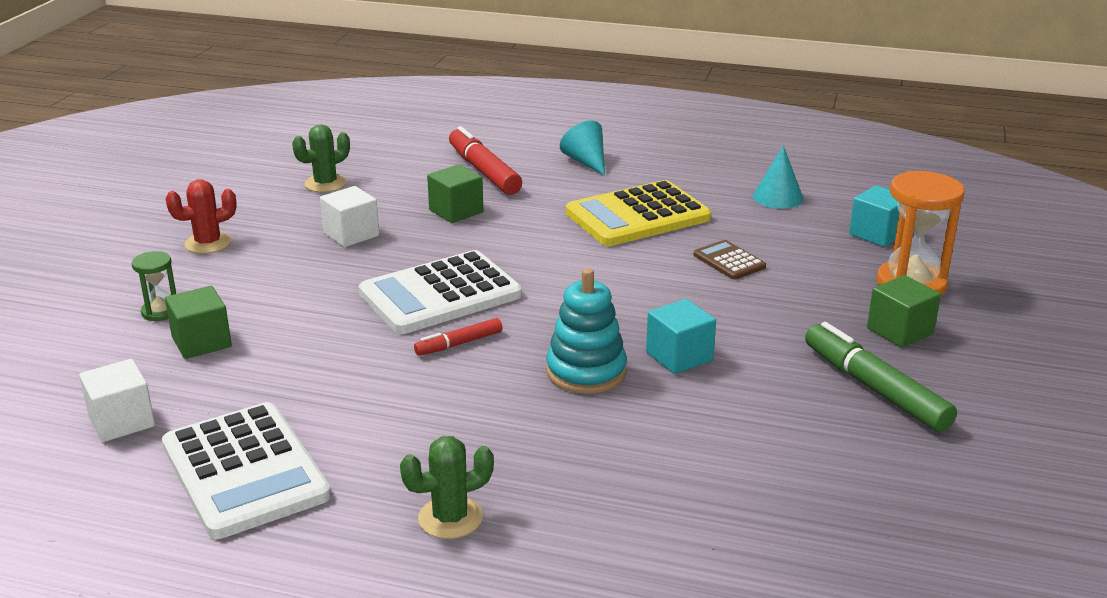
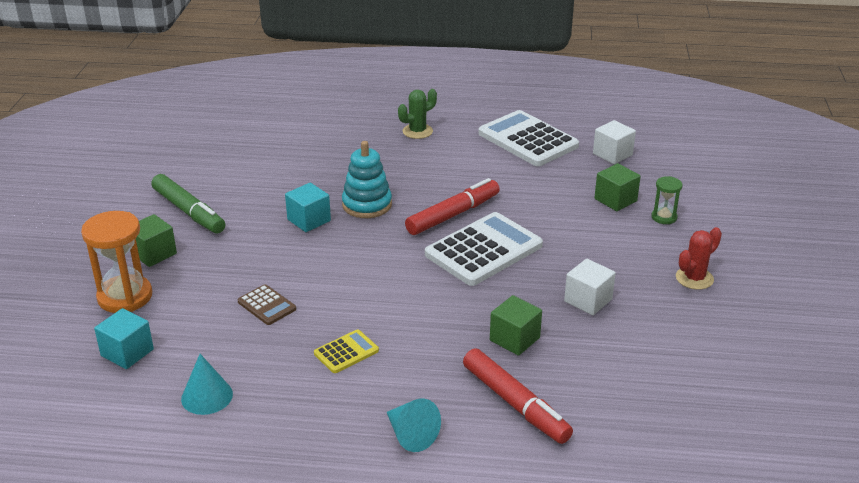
camera: 170 degrees right, 5 degrees up
green cactus [292,124,350,192] -> none
red marker [414,318,502,356] -> red marker [405,178,500,235], size x1.86
yellow calculator [566,180,711,246] -> yellow calculator [314,329,379,373], size x0.48

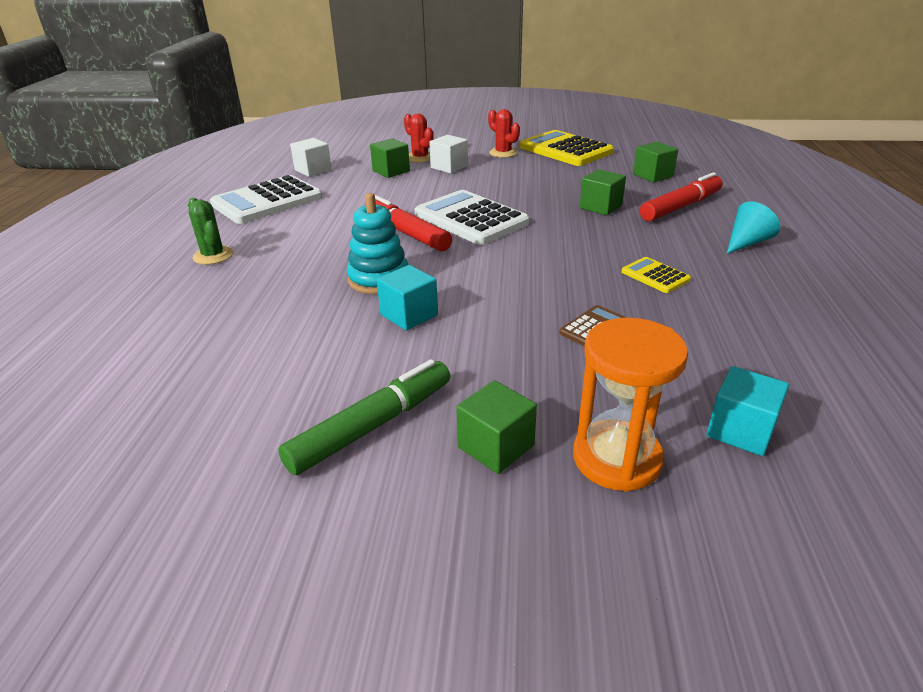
camera: 90 degrees left, 0 degrees up
turquoise cone [181,354,233,415] -> none
white cube [564,259,616,315] -> white cube moved to [429,135,468,173]
green hourglass [651,176,683,224] -> red cactus [404,114,434,163]
none -> yellow calculator [520,130,614,166]
none -> green cube [633,142,678,183]

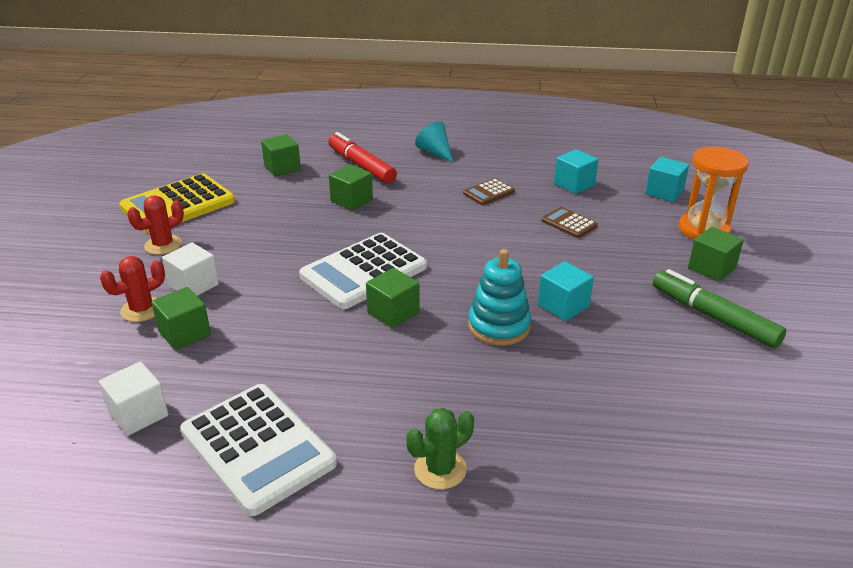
camera: 90 degrees left, 0 degrees up
red marker [365,195,452,252] -> green cube [366,268,420,329]
yellow calculator [621,257,691,293] -> brown calculator [463,178,515,205]
none -> turquoise cube [554,149,598,194]

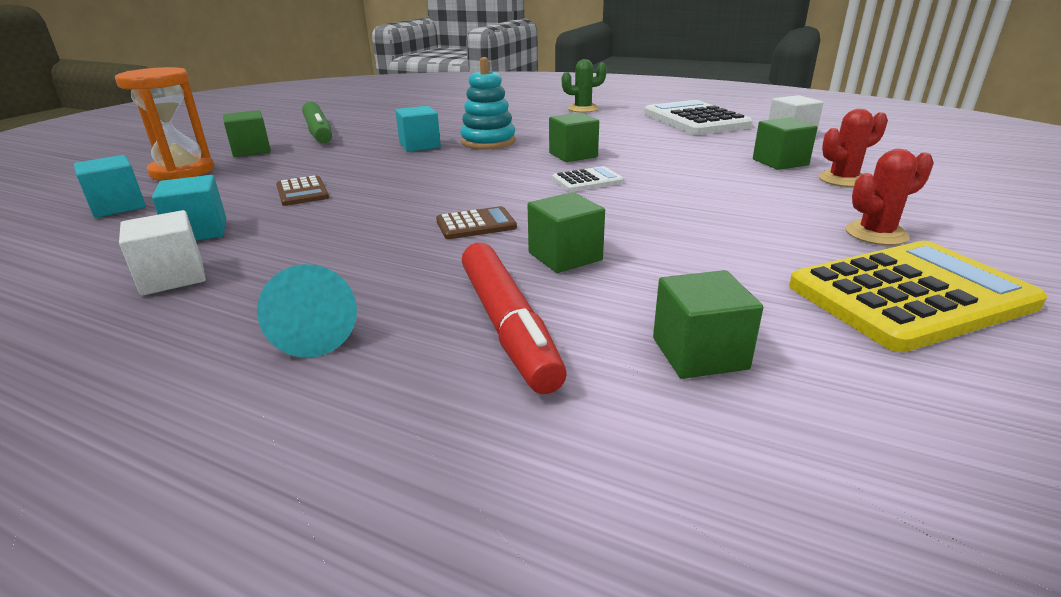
camera: 160 degrees left, 5 degrees down
white cube [162,243,219,296] -> white cube moved to [119,210,206,296]
white calculator [299,233,427,309] -> white calculator [552,166,624,192], size x0.48
brown calculator [463,178,515,205] -> brown calculator moved to [436,206,517,239]

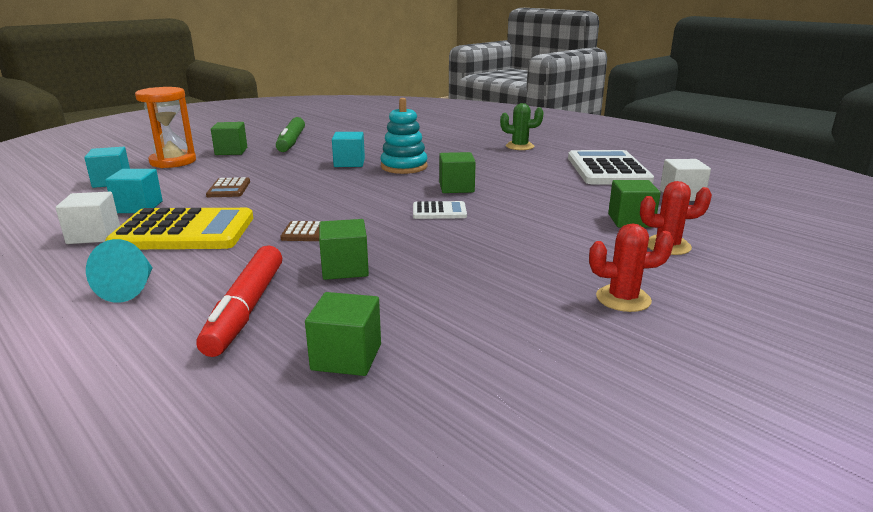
camera: 20 degrees right, 5 degrees down
yellow calculator [789,241,1047,352] -> yellow calculator moved to [105,208,253,249]

